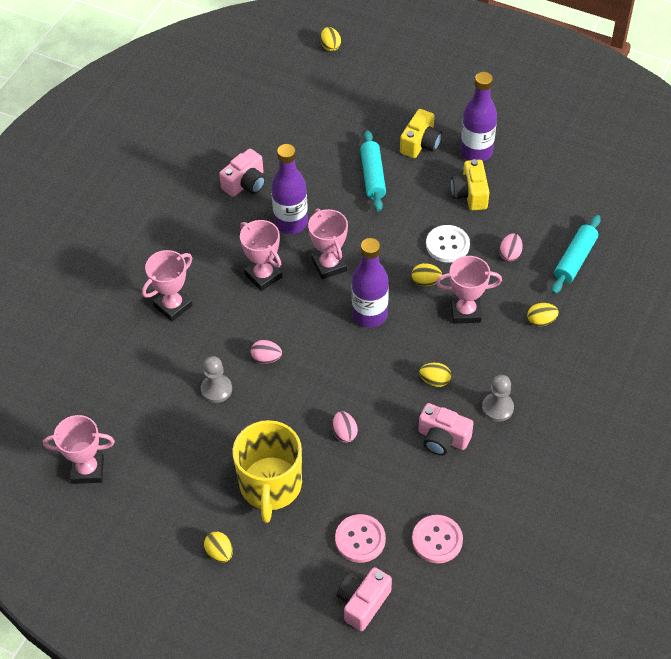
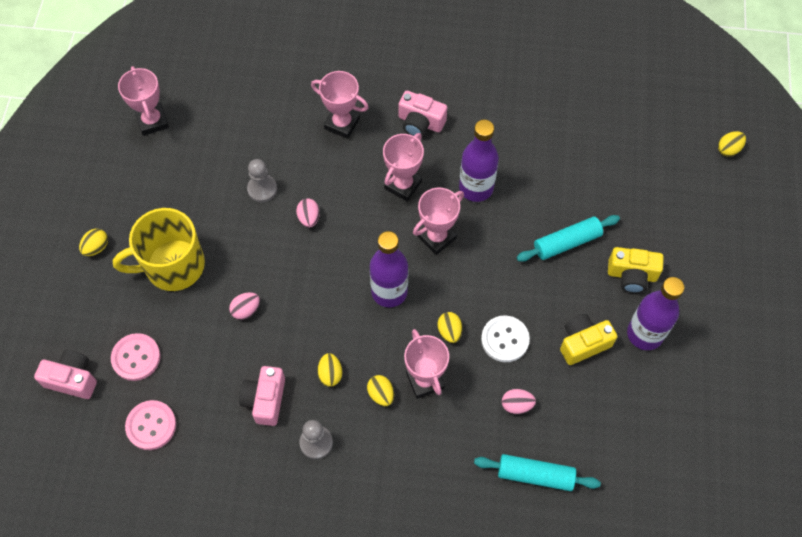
camera: 70 degrees right, 10 degrees up
pink camera [219,149,266,197] -> pink camera moved to [399,91,447,137]
yellow egg [527,303,559,326] -> yellow egg moved to [367,375,394,406]

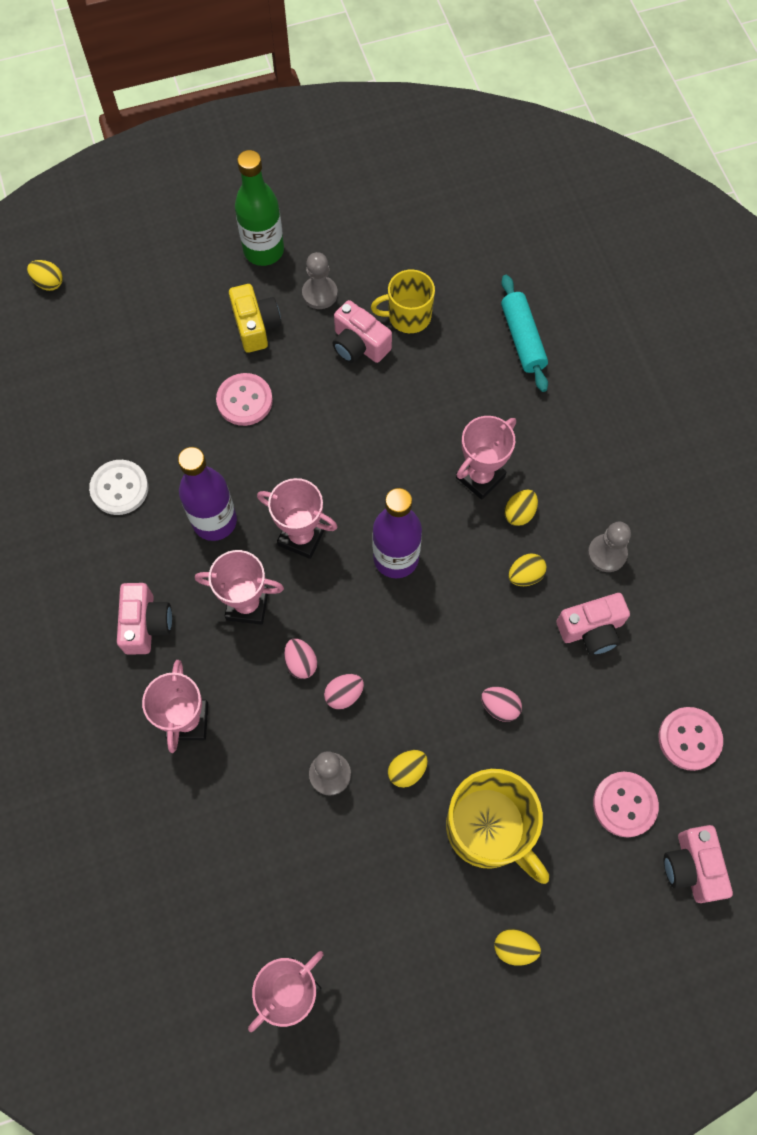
camera: 115 degrees left, 5 degrees up
yellow egg [438,312,463,343] -> yellow egg moved to [388,750,428,788]
white button [481,315,530,362] -> white button moved to [89,460,149,515]
pink egg [502,389,536,414] -> pink egg moved to [284,638,317,679]
turquoise rolling pin [517,215,620,262] -> pink button [216,373,273,426]
yellow camera [560,314,618,365] -> pink camera [332,300,392,363]
purple bottle [627,277,685,350] -> grey pawn [302,252,338,309]
none -> green bottle [235,150,284,266]
none -> yellow mug [371,269,435,333]

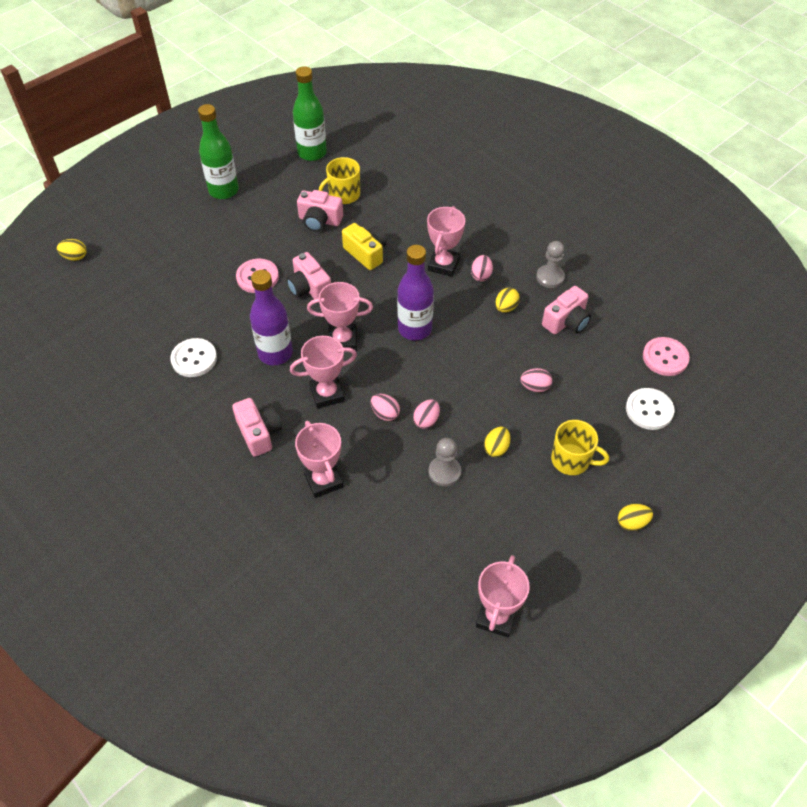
camera: 25 degrees left, 15 degrees down
yellow camera [229,284,281,353] -> yellow camera moved to [342,223,387,270]
grey pawn [302,252,338,309] -> none
yellow mug [446,769,549,884] -> yellow mug [551,420,609,475], size x0.62
turquoise rolling pin [501,275,548,392] -> none
yellow egg [504,490,538,526] -> pink egg [471,255,493,282]
pink button [593,772,659,837] -> white button [626,388,675,430]
pink camera [664,825,733,903] -> pink camera moved to [286,252,331,299]
none -> green bottle [293,66,327,161]

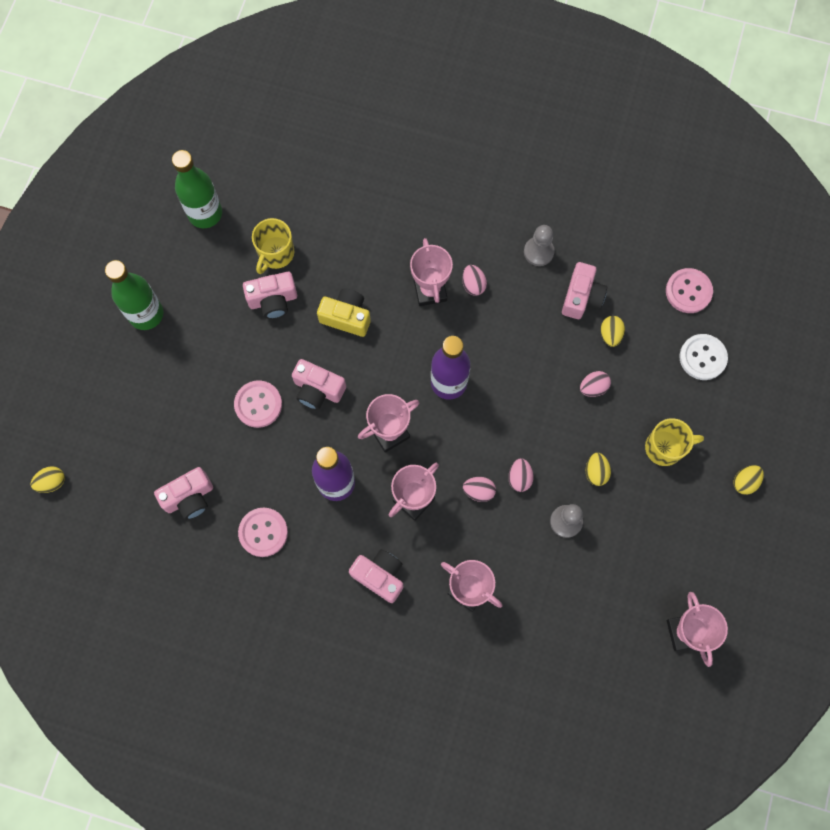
camera: 30 degrees left, 20 degrees up
white button [170,338,217,377] -> pink button [238,507,288,557]
yellow egg [495,288,520,313] -> yellow egg moved to [601,316,625,347]
none -> pink camera [154,467,213,520]

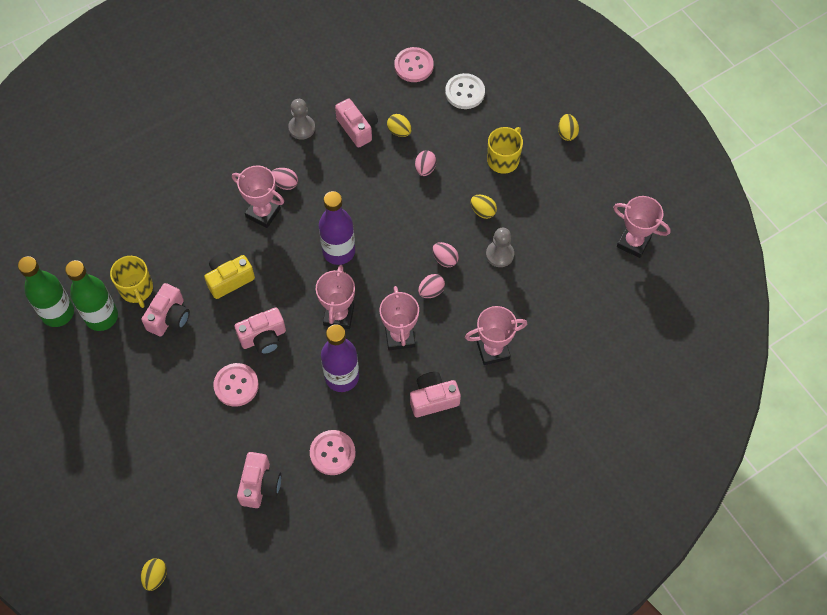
camera: 50 degrees left, 10 degrees down
green bottle [105,260,164,330] -> green bottle moved to [65,260,118,331]

